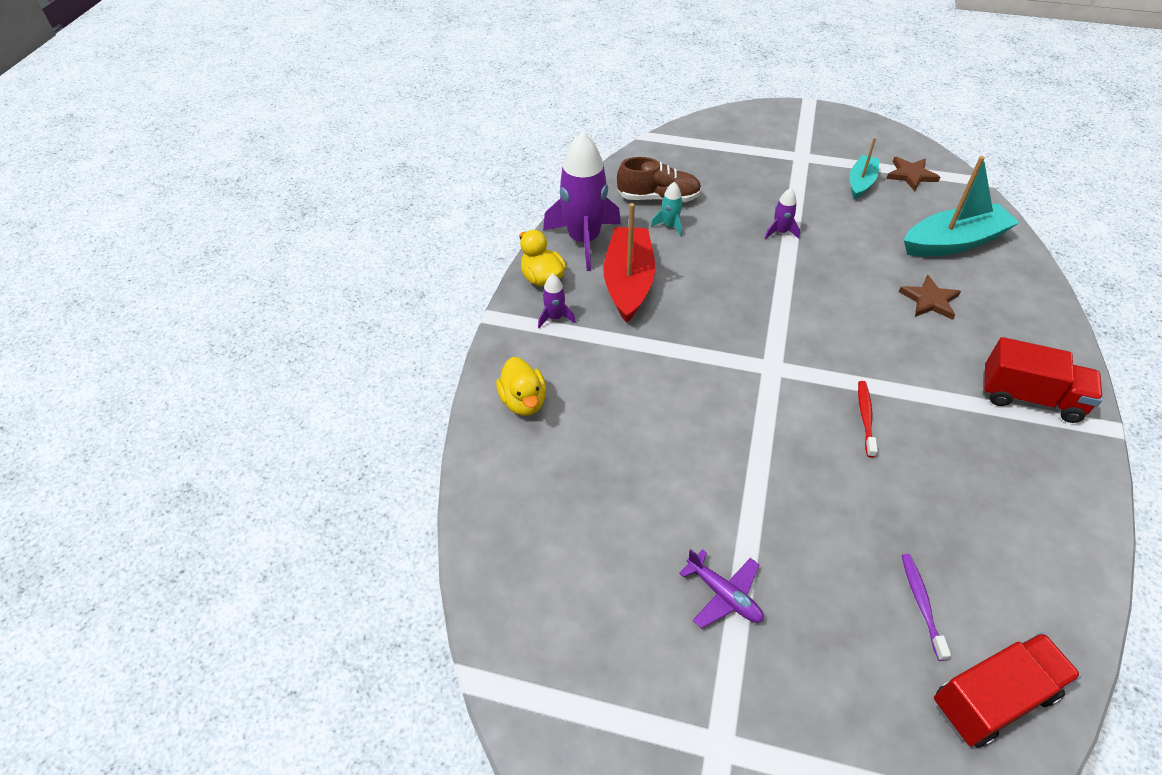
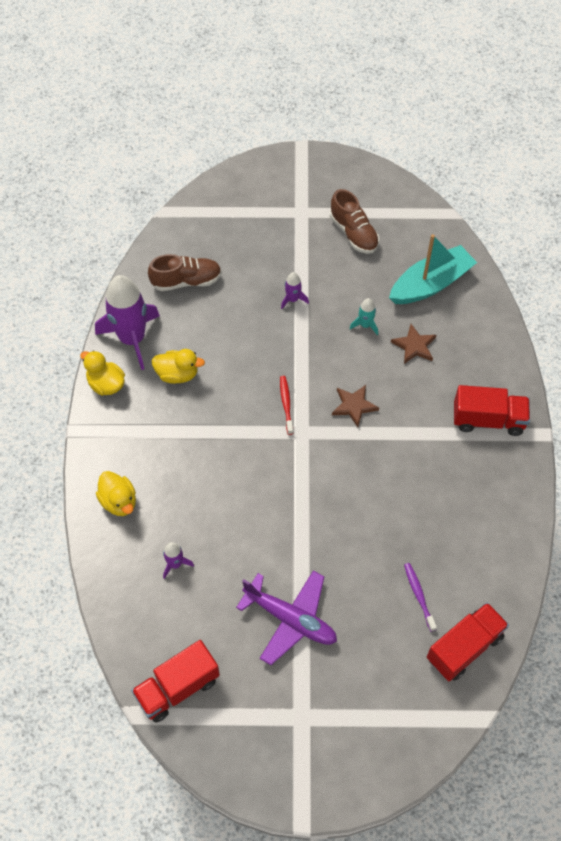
camera: 15 degrees left, 10 degrees up
purple rocket [538,274,576,328] -> purple rocket moved to [163,542,194,579]
red boat [603,203,655,323] -> yellow duck [152,349,205,384]
turquoise rocket [651,182,683,237] -> turquoise rocket moved to [350,298,378,335]
purple plane [679,549,764,628] -> purple plane [236,570,337,665], size x1.68
turquoise boat [849,137,880,199] -> brown shoe [330,189,379,254]
red toothbrush [858,381,878,458] -> red toothbrush moved to [280,376,293,435]
brown star [886,157,940,191] -> brown star moved to [332,385,379,427]
none -> red truck [131,640,220,723]

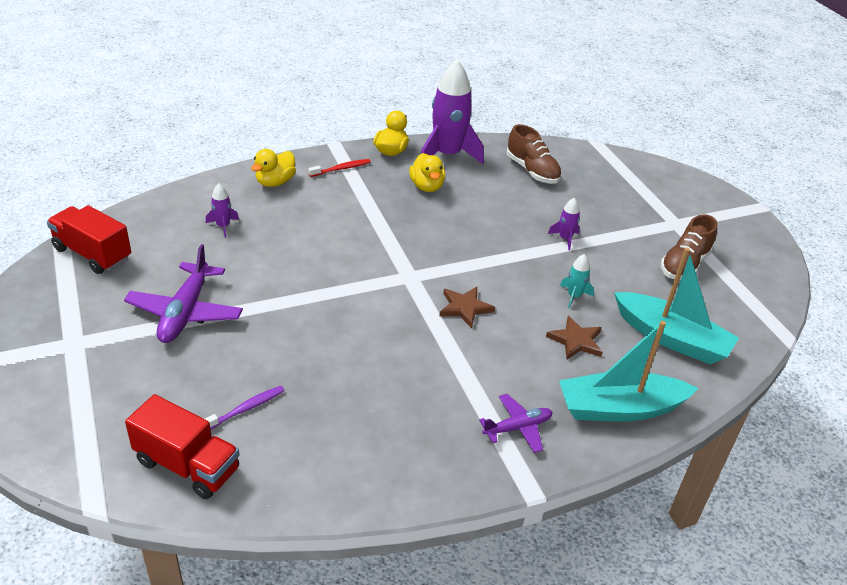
camera: 65 degrees right, 20 degrees down
red toothbrush [280,376,293,435] -> red toothbrush moved to [308,159,371,177]
red truck [454,385,530,436] -> purple plane [479,394,552,453]
none -> turquoise boat [559,321,698,422]

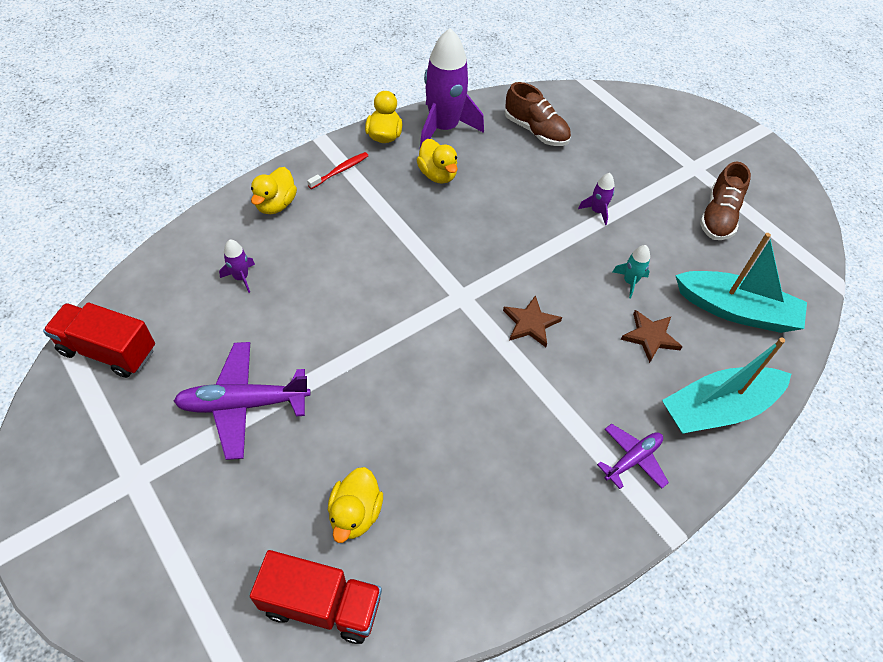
camera: 15 degrees left, 15 degrees up
purple plane [124,244,243,343] -> purple plane turned 90 degrees clockwise [174,342,311,460]
purple toothbrush [205,386,285,429] -> yellow duck [328,467,383,543]

